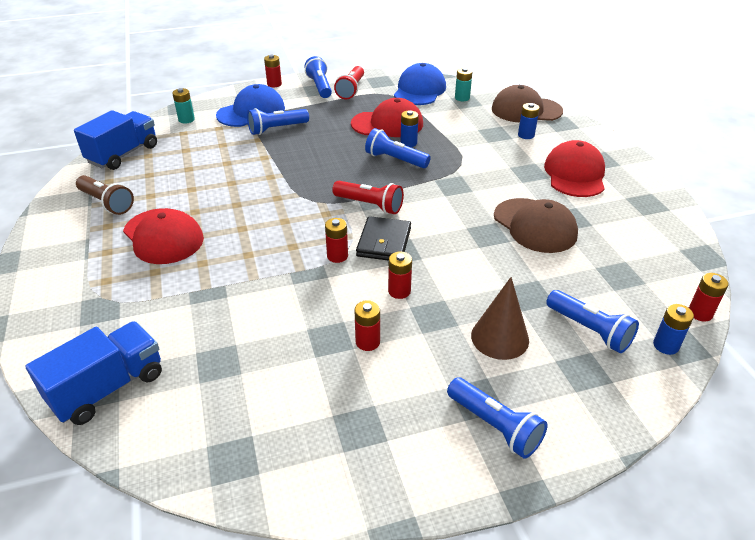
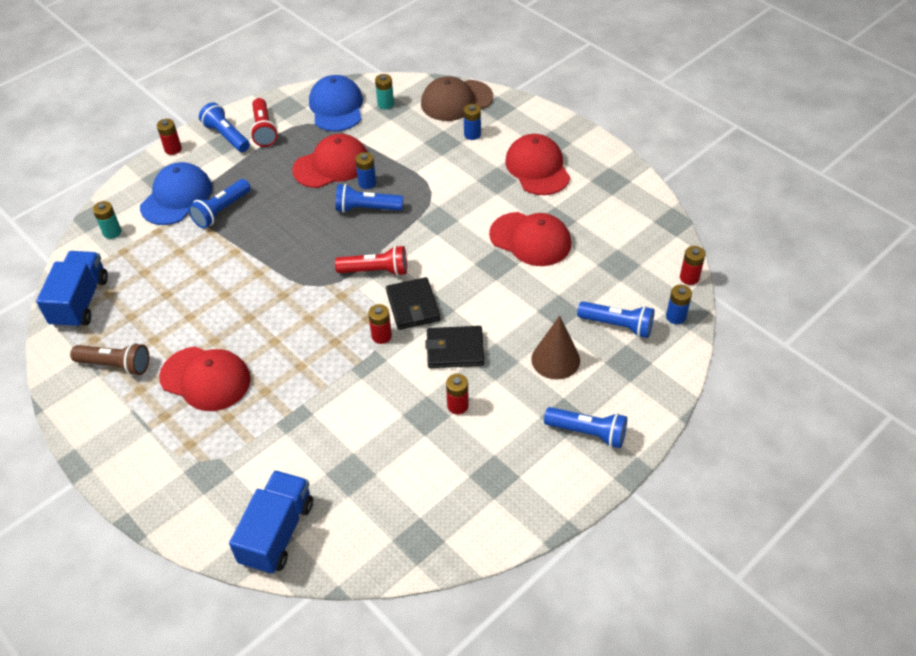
camera: 25 degrees left, 10 degrees up
red battery [388,252,412,299] -> black wallet [425,326,484,368]
brown cap [494,198,578,253] -> red cap [489,212,571,266]

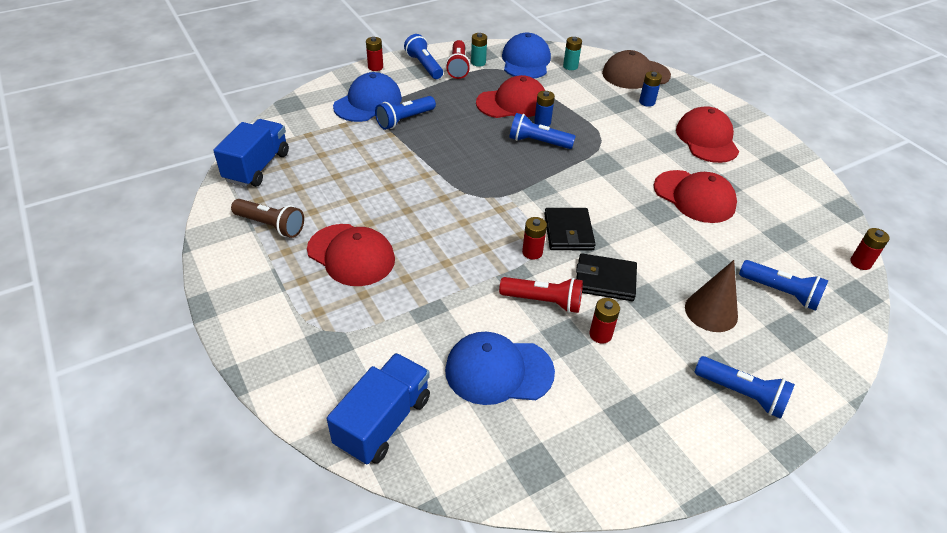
camera: 10 degrees right, 5 degrees down
turquoise battery [93,201,122,239] -> turquoise battery moved to [471,33,487,67]
red flashlight [335,245,407,276] -> red flashlight moved to [499,277,583,313]
blue battery [666,285,692,324] -> none
none -> blue cap [445,332,555,405]

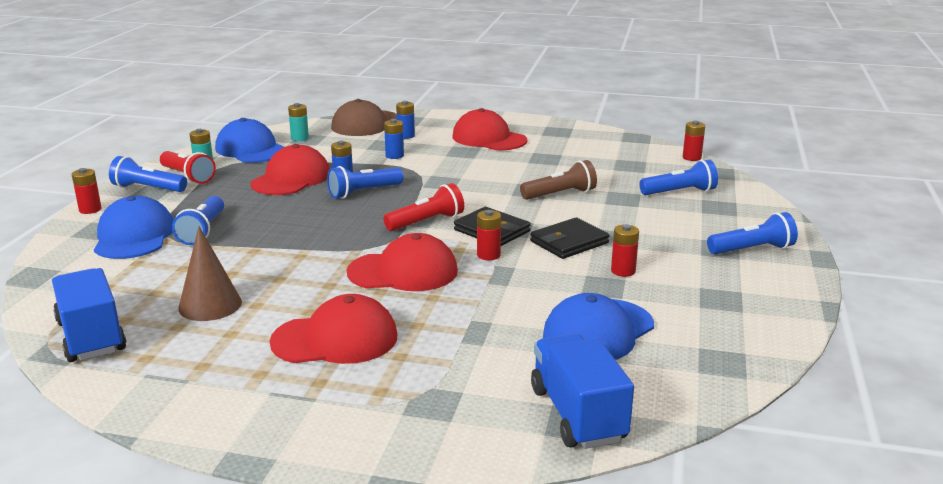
camera: 45 degrees left, 20 degrees down
brown flashlight [231,199,304,238] -> brown flashlight moved to [520,160,597,200]
red flashlight [499,277,583,313] -> red flashlight moved to [383,183,464,231]
red cap [654,170,737,223] -> red cap moved to [347,233,458,291]
brown cone [685,260,738,332] -> brown cone moved to [178,226,242,321]
none -> blue battery [384,119,404,159]

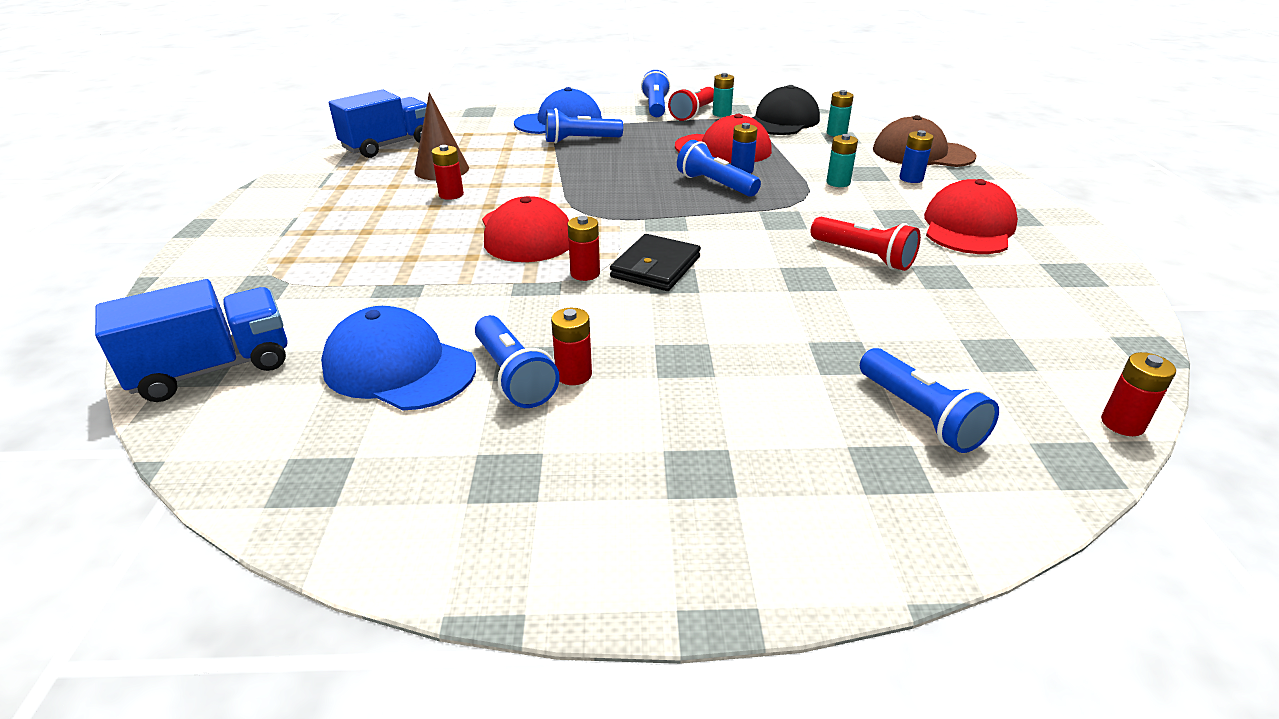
camera: 75 degrees right, 10 degrees up
red battery [72,168,102,214] -> red battery moved to [432,145,464,200]
blue cap [215,118,284,163] -> black cap [752,85,820,135]
red cap [270,294,397,364] -> none
red flashlight [383,183,464,231] -> red flashlight moved to [811,217,921,271]
blue battery [384,119,404,159] -> turquoise battery [826,134,858,187]
brown flashlight [520,160,597,200] -> none
black wallet [530,218,610,259] -> none
blue flashlight [707,212,798,254] -> blue flashlight moved to [475,315,559,408]

